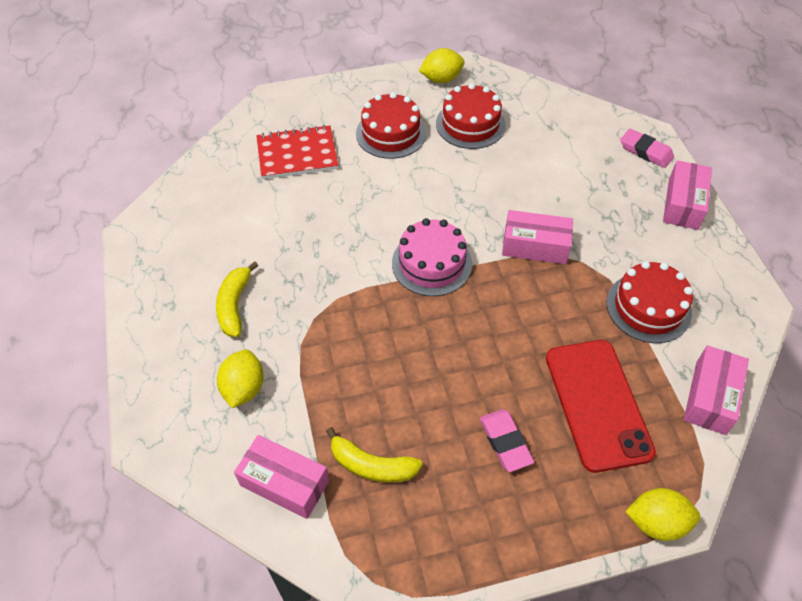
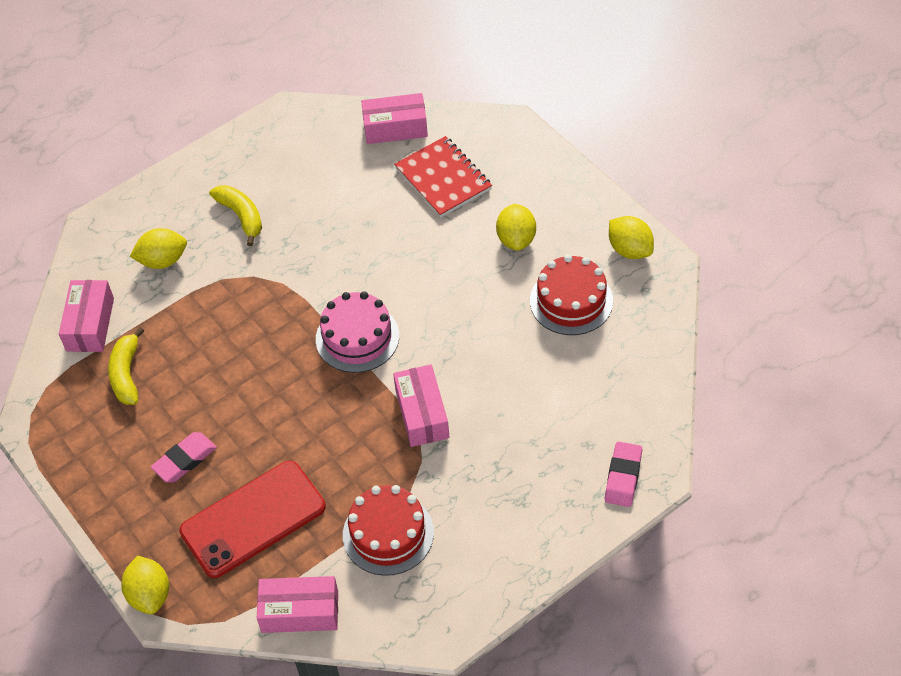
camera: 70 degrees right, 0 degrees up
yellow banana [216,261,258,337] -> yellow banana turned 75 degrees clockwise [209,185,262,246]
red cake [356,92,426,159] -> yellow lemon [496,204,536,251]
pink box [663,160,712,230] -> pink box moved to [361,93,428,144]

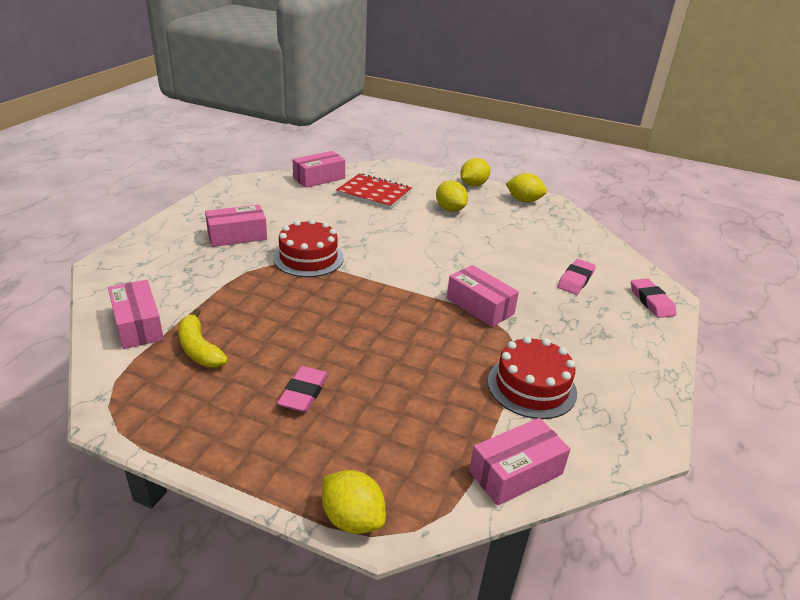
camera: 35 degrees left, 20 degrees down
yellow lemon [130,228,187,269] -> yellow lemon moved to [460,158,490,186]
red phone [180,461,326,578] -> none
yellow banana [209,185,262,246] -> pink box [205,205,267,247]
pink cake [316,291,399,373] -> none
red cake [530,254,613,335] -> red cake moved to [273,219,344,277]
none -> pink eraser [558,259,596,295]

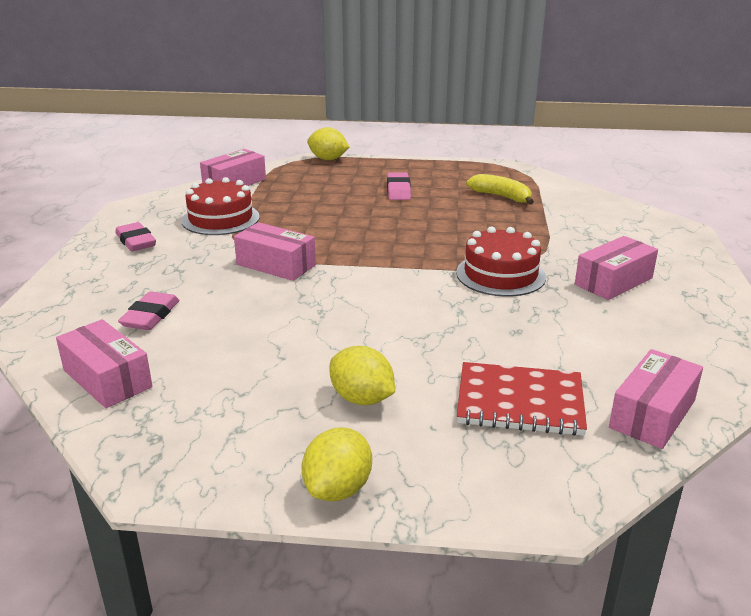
camera: 165 degrees right, 5 degrees down
pink box [108,280,164,349] -> pink box moved to [56,319,152,408]
yellow lemon [505,173,547,202] -> none
pink eraser [631,278,677,318] -> pink eraser moved to [115,222,156,251]

